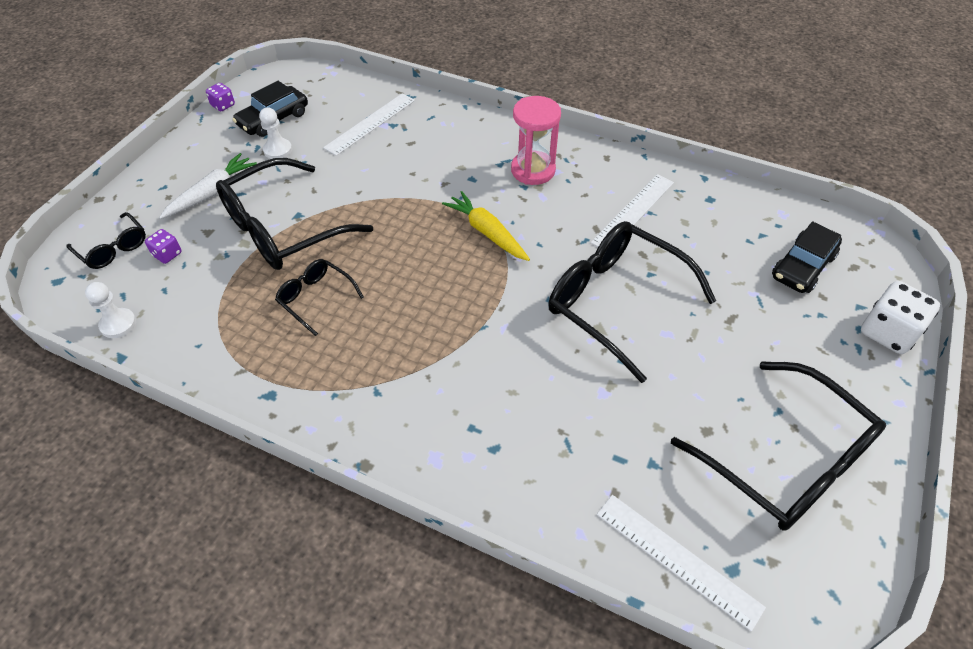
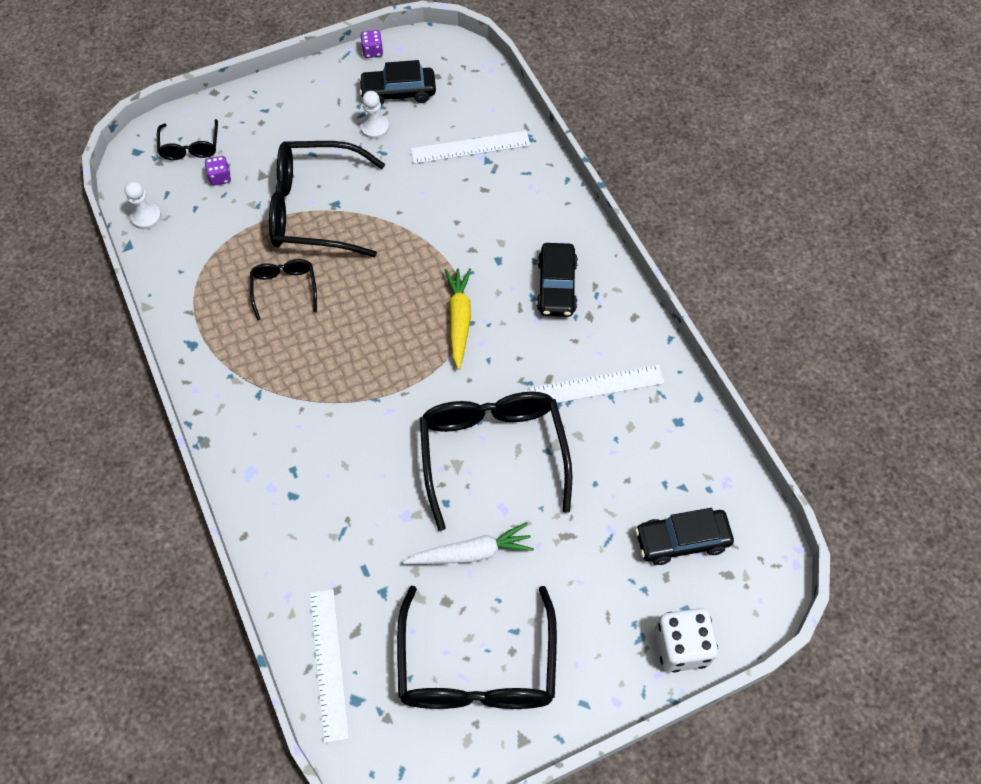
camera: 40 degrees right, 10 degrees up
white carrot [159,153,257,219] -> white carrot moved to [403,522,534,564]
pink hourglass [511,96,561,185] -> black car [536,243,578,317]

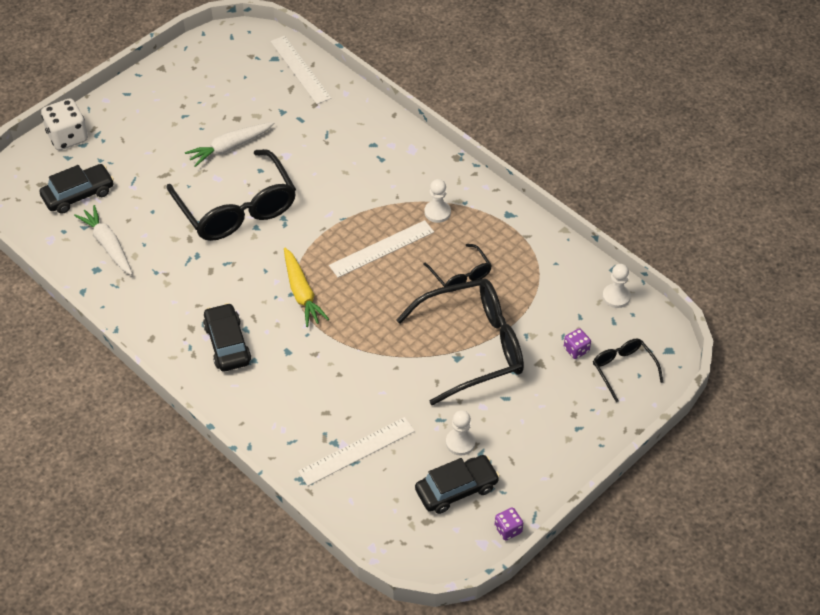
camera: 160 degrees right, 10 degrees down
black glasses [397,586,557,709] -> none
white ruler [530,365,665,403] -> white ruler moved to [329,220,434,277]
none -> white carrot [74,205,132,275]
none -> white pawn [424,179,451,223]

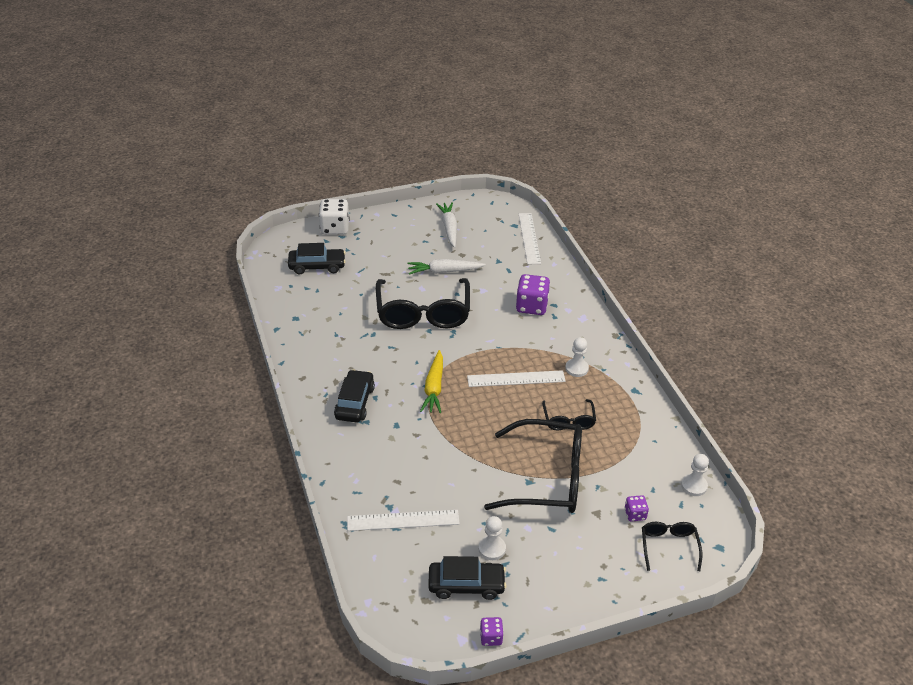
camera: 25 degrees right, 10 degrees down
white carrot [74,205,132,275] -> white carrot moved to [436,202,457,248]
none -> purple dice [516,274,550,315]

